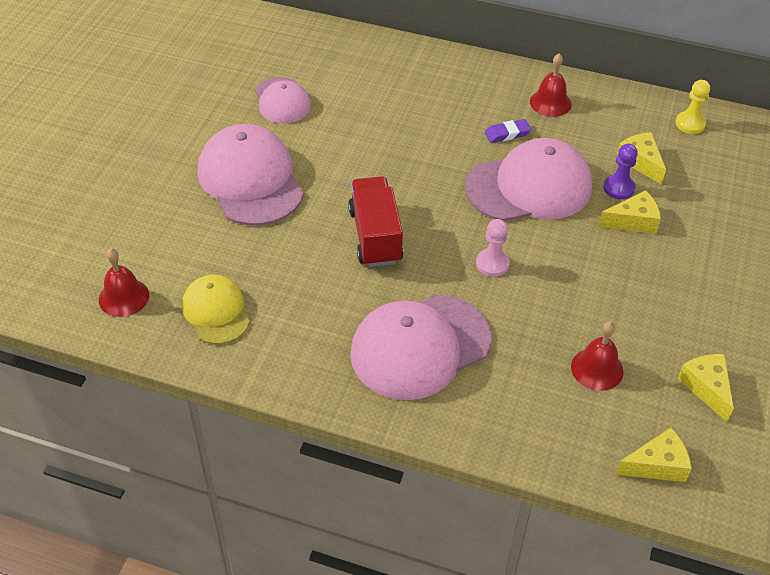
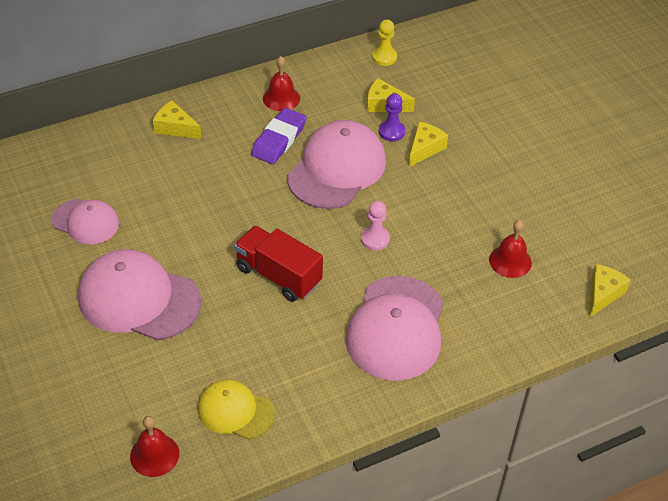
camera: 45 degrees left, 0 degrees up
purple eraser [485,119,531,143] -> purple eraser [251,108,307,164], size x1.70
yellow cheese [678,354,734,422] -> yellow cheese moved to [153,101,201,139]

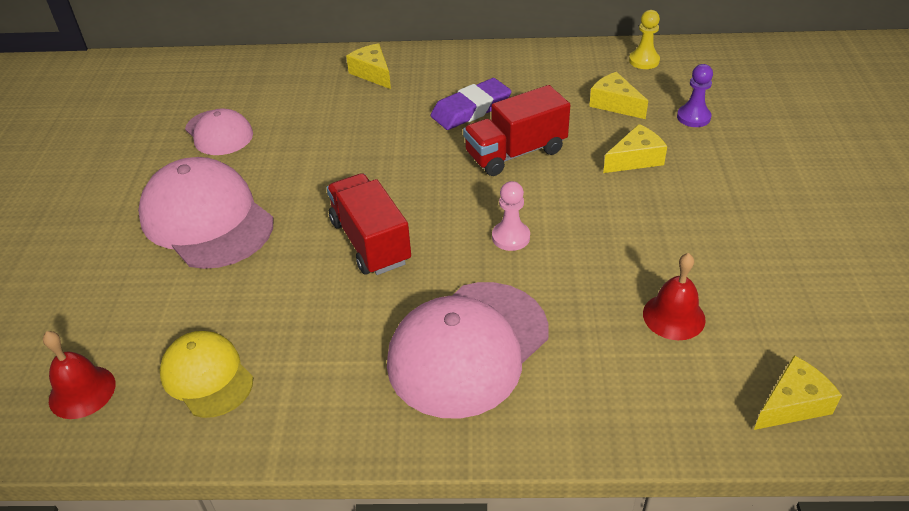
camera: 30 degrees right, 5 degrees down
red bell [263,56,300,111] -> none
pink cap [287,120,386,209] -> red truck [463,85,570,176]
purple pawn [379,94,405,141] -> purple pawn moved to [677,64,713,127]

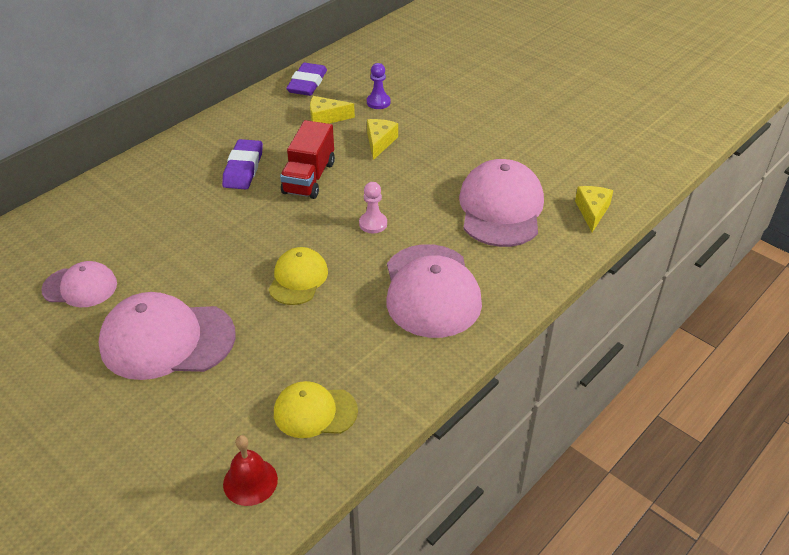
camera: 50 degrees left, 0 degrees up
red truck [326,173,411,275] -> yellow cap [268,247,328,305]
yellow cheese [346,43,391,89] -> none
yellow pawn [629,10,660,69] -> purple eraser [286,63,327,96]
red bell [643,253,706,340] -> pink cap [459,159,544,247]

